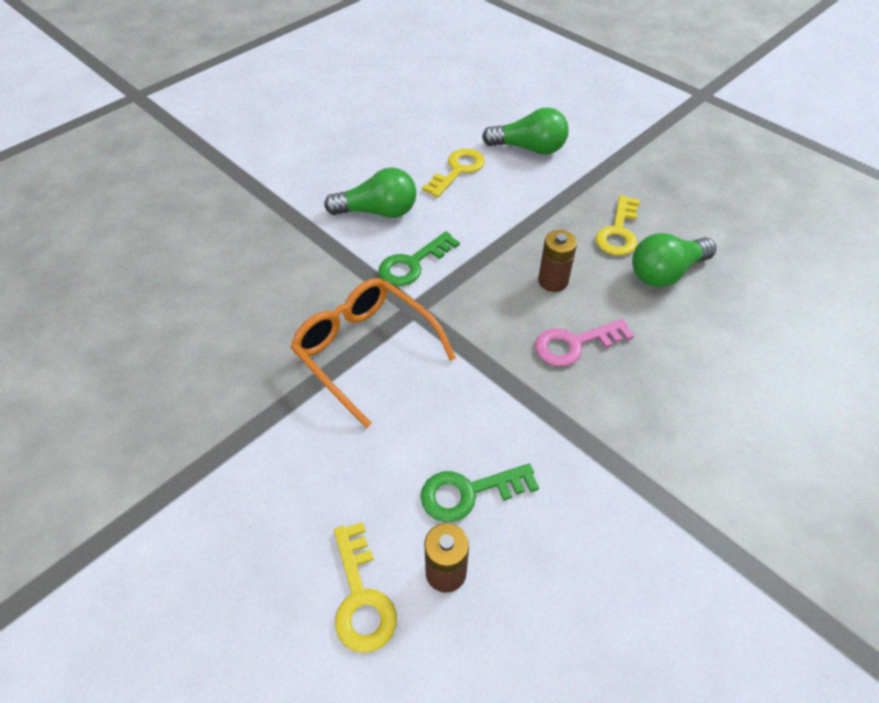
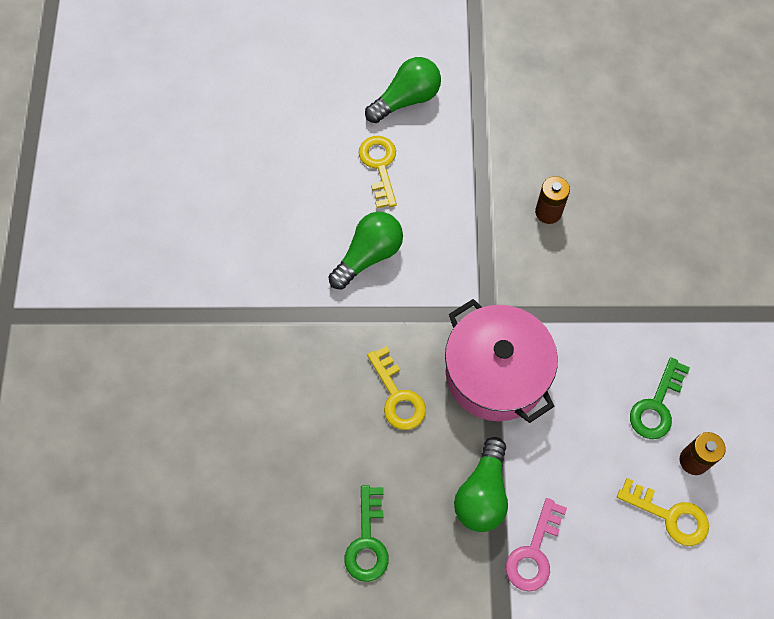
camera: 45 degrees left, 15 degrees up
orange glasses [291,278,456,428] -> pink pot [445,299,558,423]
green key [378,231,460,286] -> green key moved to [345,485,389,582]
pink key [535,319,634,366] -> pink key moved to [506,498,567,592]
yellow key [596,195,640,256] -> yellow key moved to [367,346,426,430]
green light bulb [632,233,716,287] -> green light bulb moved to [454,437,508,532]

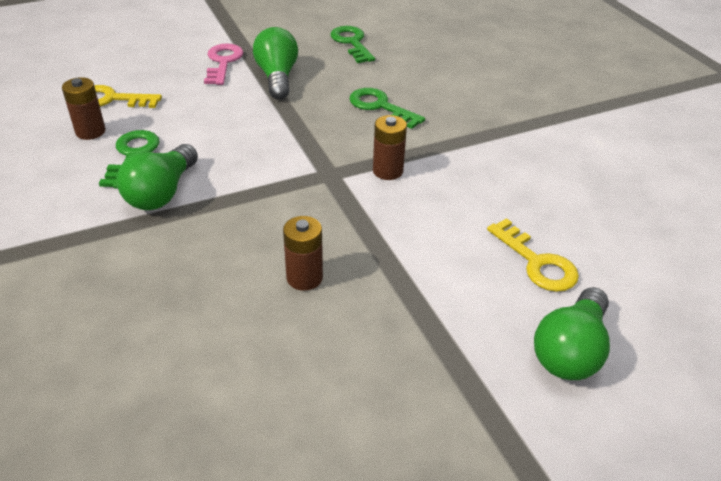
camera: 155 degrees right, 25 degrees down
green light bulb [328,212,403,289] -> green light bulb moved to [117,144,198,210]
yellow key [367,346,426,430] -> green key [349,88,425,129]
pink pot [445,299,558,423] -> none
none -> brown battery [373,115,407,180]

